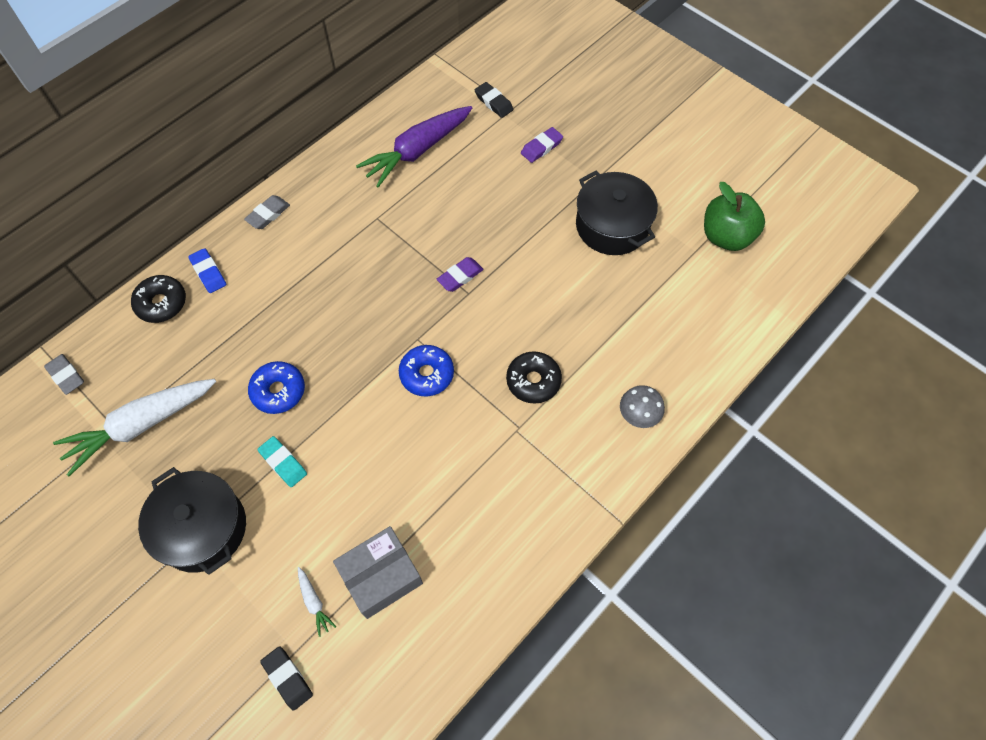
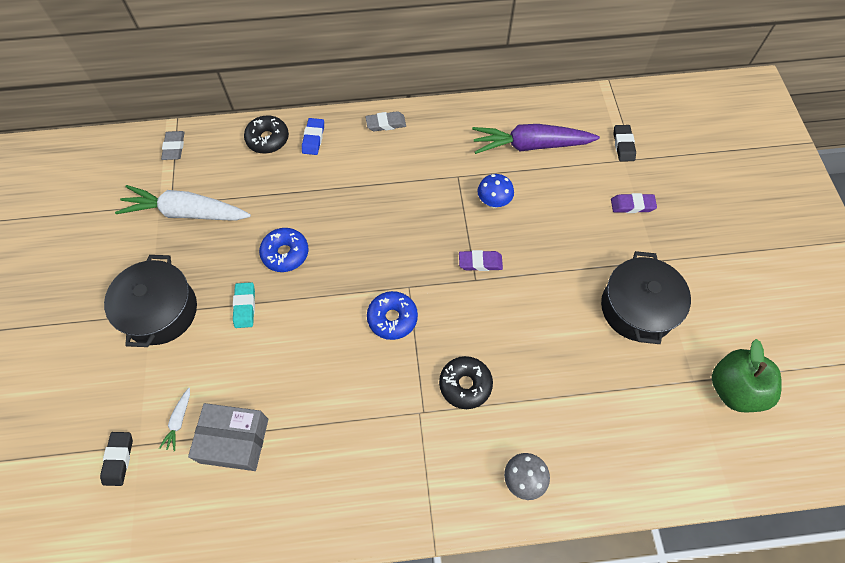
camera: 40 degrees right, 0 degrees up
none -> blue mushroom [477,174,514,208]

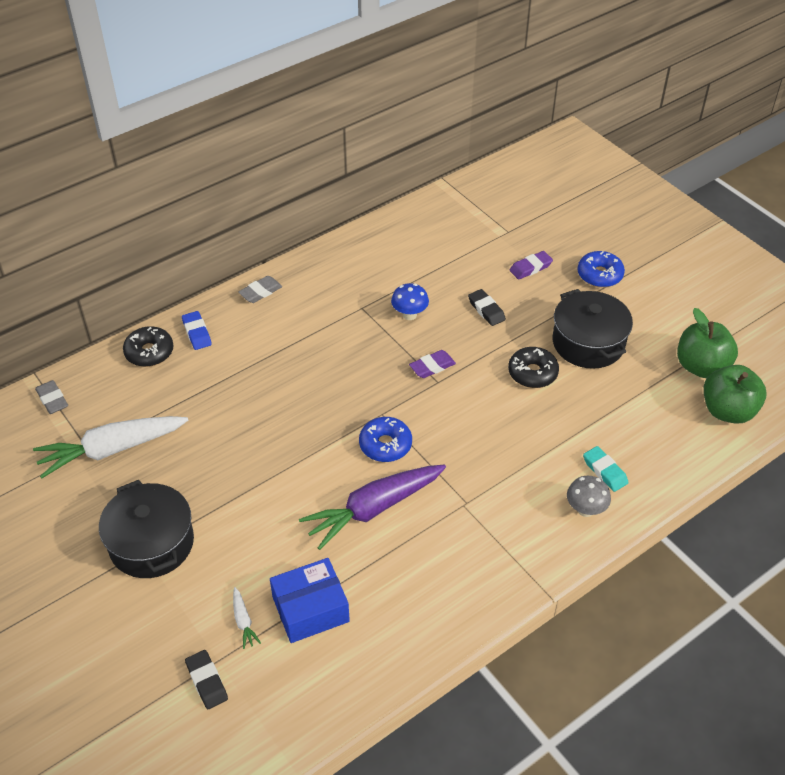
camera: 30 degrees left, 15 degrees down
grey box [188,403,268,471] -> blue box [270,558,350,643]
turquoise eraser [233,282,255,328] -> turquoise eraser moved to [583,446,629,492]
blue donut [259,228,308,272] -> blue donut moved to [577,251,625,287]
black donut [439,356,493,409] -> black donut moved to [508,347,559,388]
purple carrot [472,124,600,154] -> purple carrot moved to [299,465,446,550]
black eraser [613,125,636,162] -> black eraser moved to [468,289,506,326]
none -> green apple [704,365,766,424]

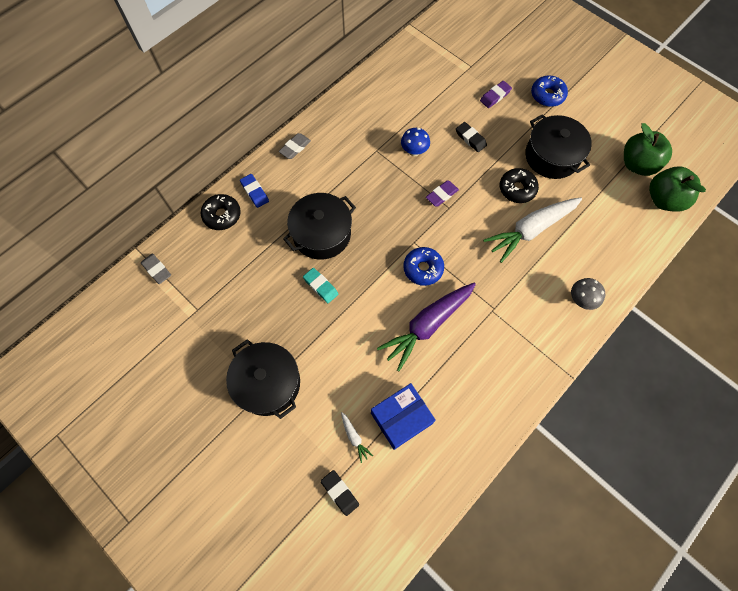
camera: 10 degrees left, 20 degrees up
white carrot [33,416,188,478] -> white carrot moved to [483,198,582,263]
turquoise eraser [583,446,629,492] -> turquoise eraser moved to [303,268,338,303]
none -> black pot [283,193,356,260]

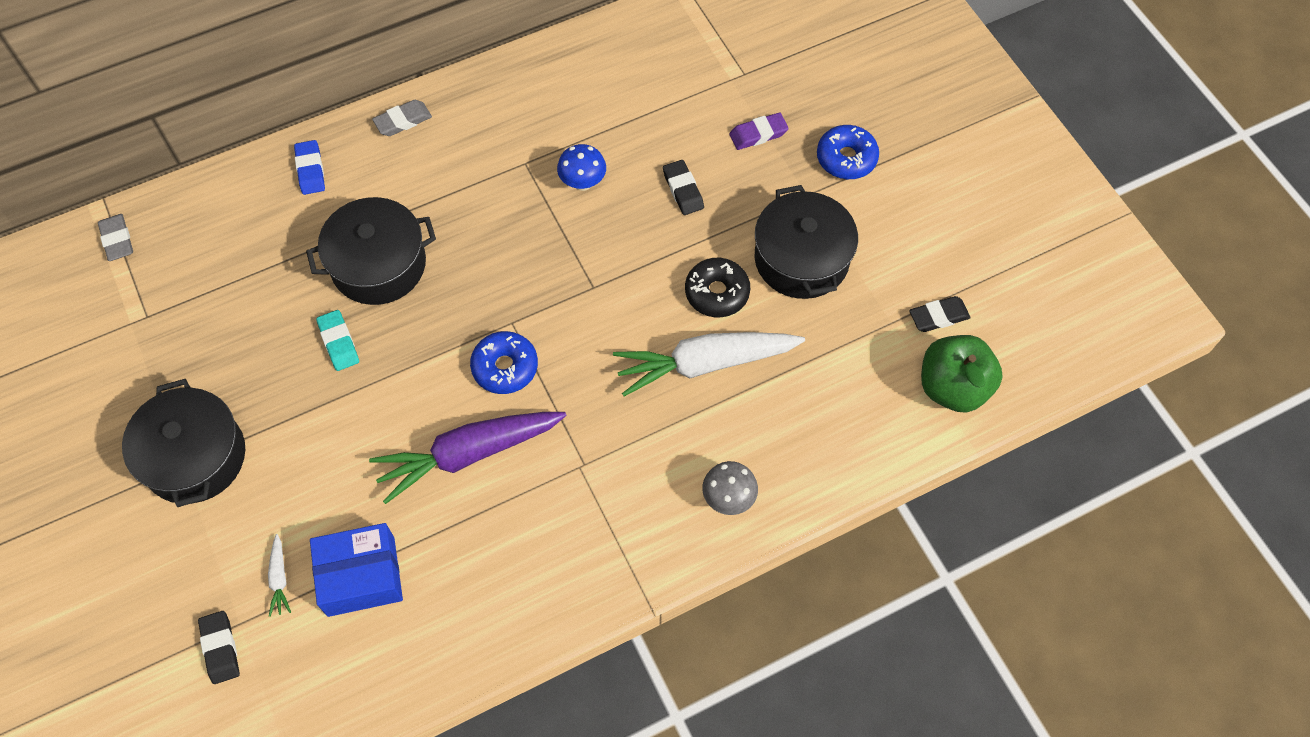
camera: 20 degrees right, 5 degrees down
black donut [201,194,241,230] -> none
purple eraser [426,180,459,207] -> none
green apple [624,123,672,176] -> black eraser [909,296,971,332]

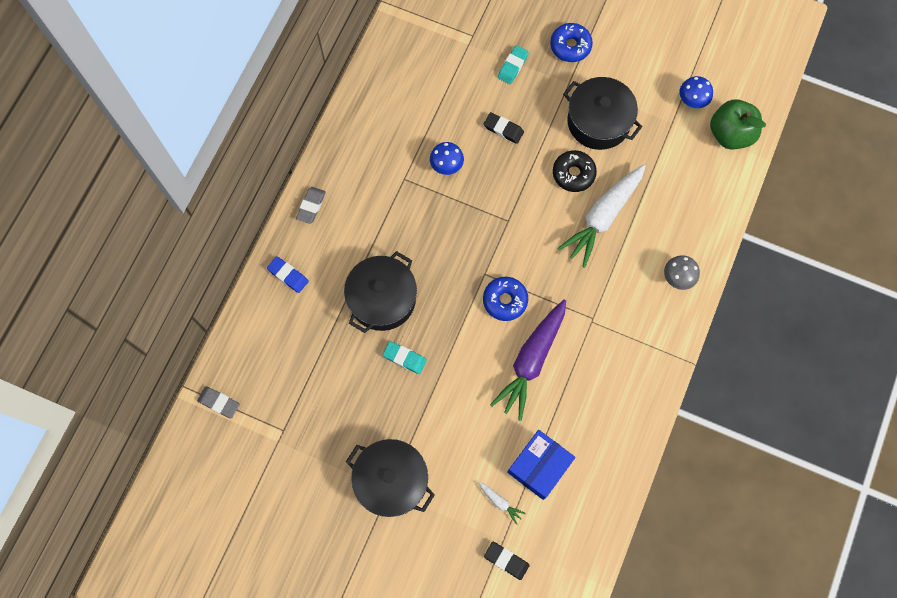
camera: 40 degrees left, 10 degrees up
purple eraser [729,112,789,150] -> turquoise eraser [498,45,529,84]
black eraser [909,296,971,332] -> blue mushroom [680,76,713,108]

